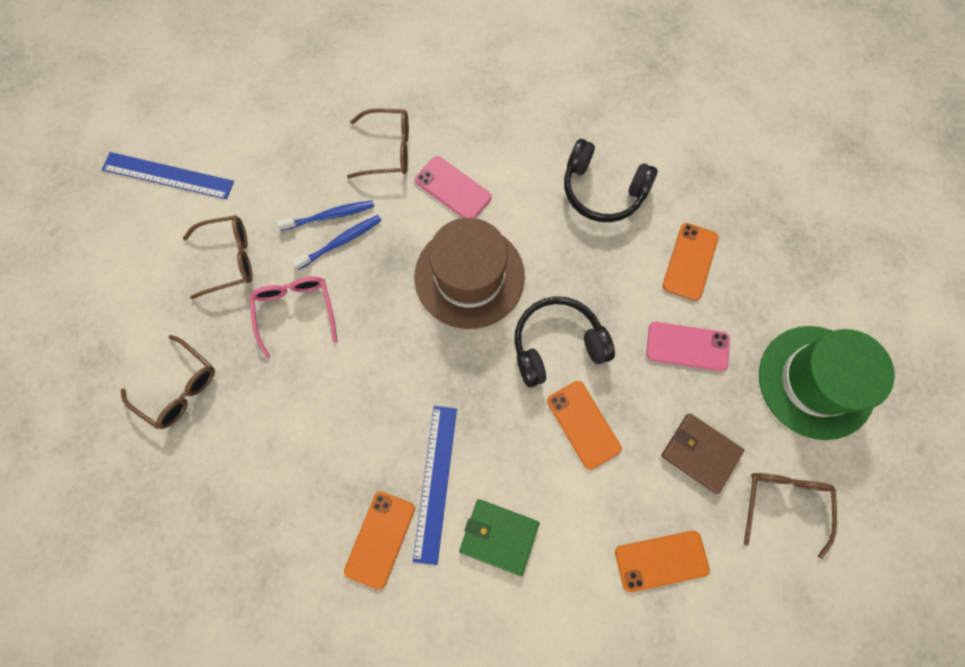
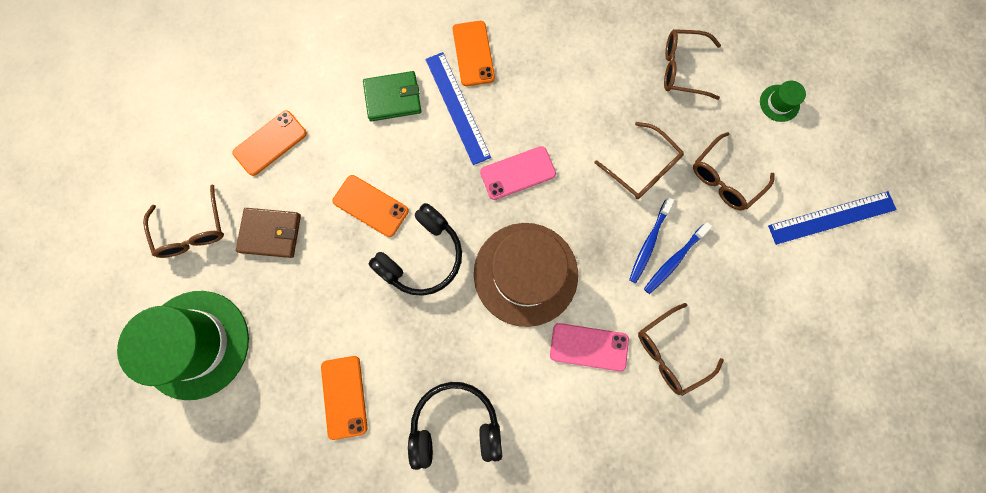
camera: 150 degrees right, 5 degrees up
pink glasses [250,276,337,359] -> brown glasses [594,122,684,199]
pink phone [646,322,730,371] -> pink phone moved to [480,146,556,200]
none -> green hat [760,81,806,122]

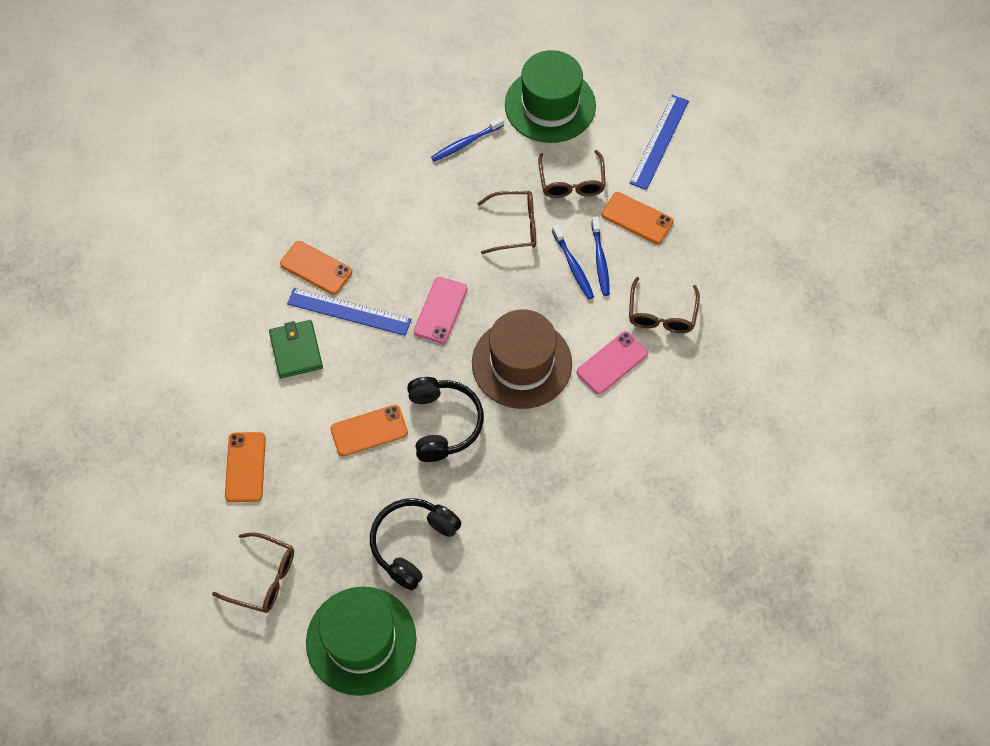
camera: 50 degrees left, 15 degrees down
brown wallet [236,208,301,258] -> none
orange phone [321,356,367,440] -> orange phone moved to [602,192,673,244]
green wallet [363,71,421,121] -> green wallet turned 45 degrees counterclockwise [269,320,323,378]
black headphones [408,382,502,470] -> black headphones moved to [370,498,461,590]
brown glasses [664,29,721,100] -> blue toothbrush [431,117,504,162]
green hat [760,81,806,122] -> green hat [505,50,596,143], size x2.45

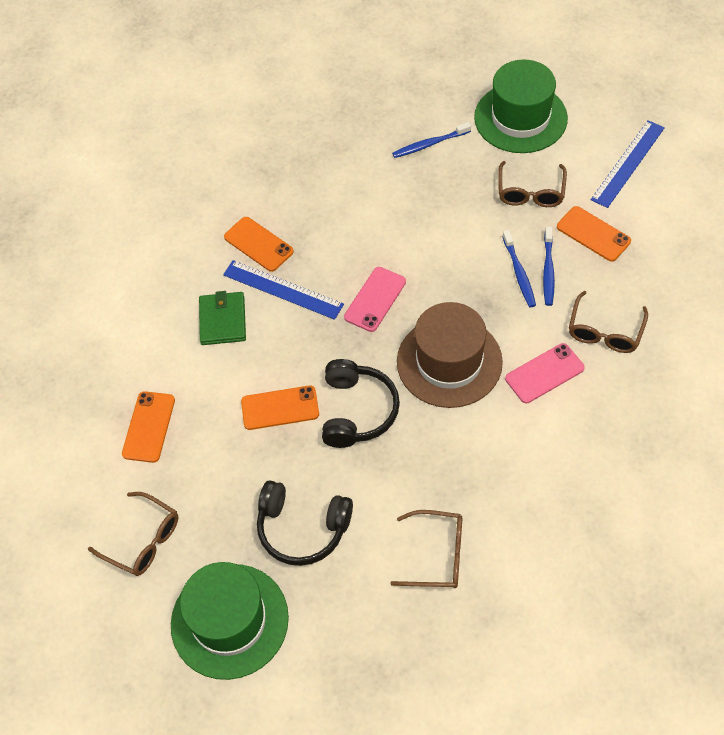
camera: 15 degrees right, 5 degrees down
black headphones [370,498,461,590] -> black headphones turned 120 degrees counterclockwise [257,480,353,566]
brown glasses [477,191,536,254] -> brown glasses moved to [390,510,462,588]

